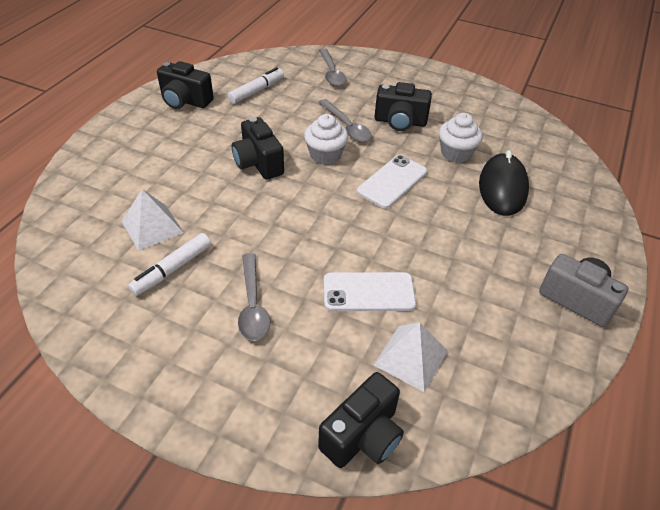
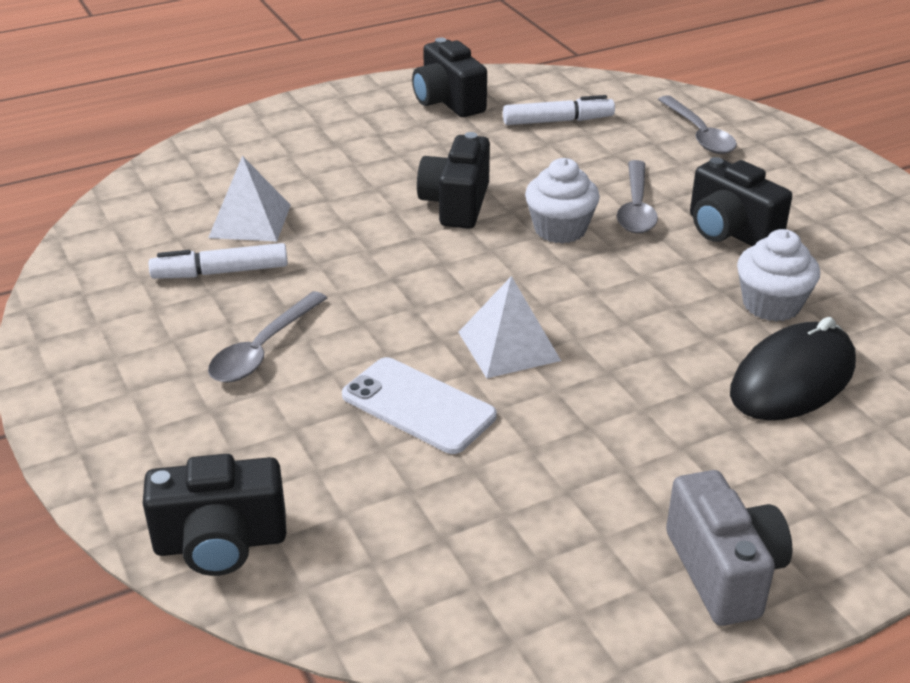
camera: 40 degrees right, 10 degrees down
grey spoon [319,48,347,86] -> grey spoon turned 45 degrees counterclockwise [658,95,737,154]
white phone [357,155,427,208] -> none
white pyramid [374,322,448,392] -> white pyramid moved to [458,276,561,378]

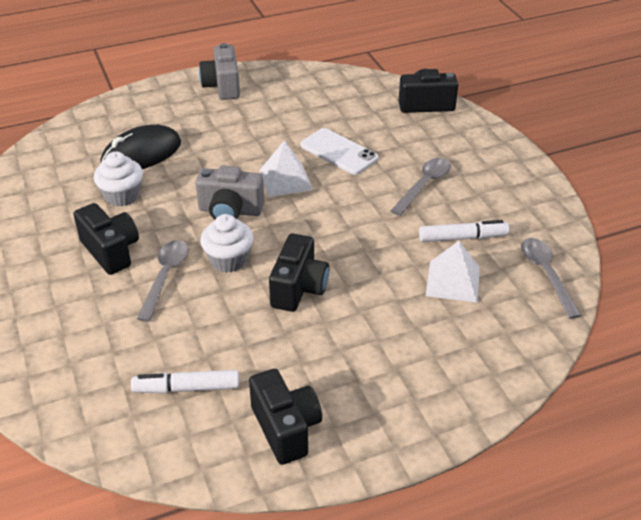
camera: 175 degrees left, 5 degrees up
grey spoon [658,95,737,154] -> grey spoon moved to [521,238,581,319]
none -> grey camera [195,165,264,220]

